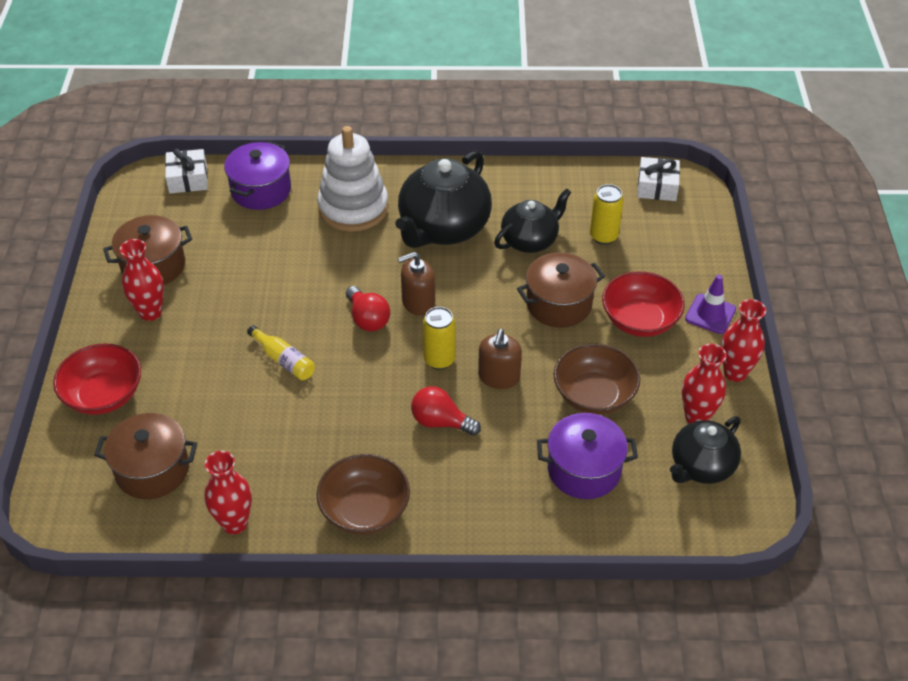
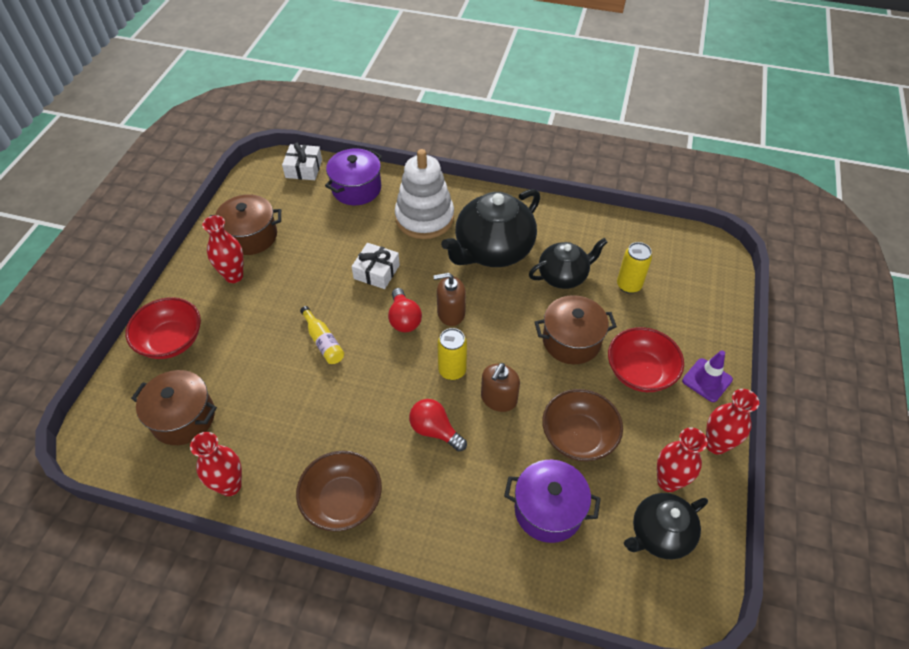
camera: 15 degrees right, 5 degrees up
white gift [637,157,680,201] -> white gift moved to [351,243,400,289]

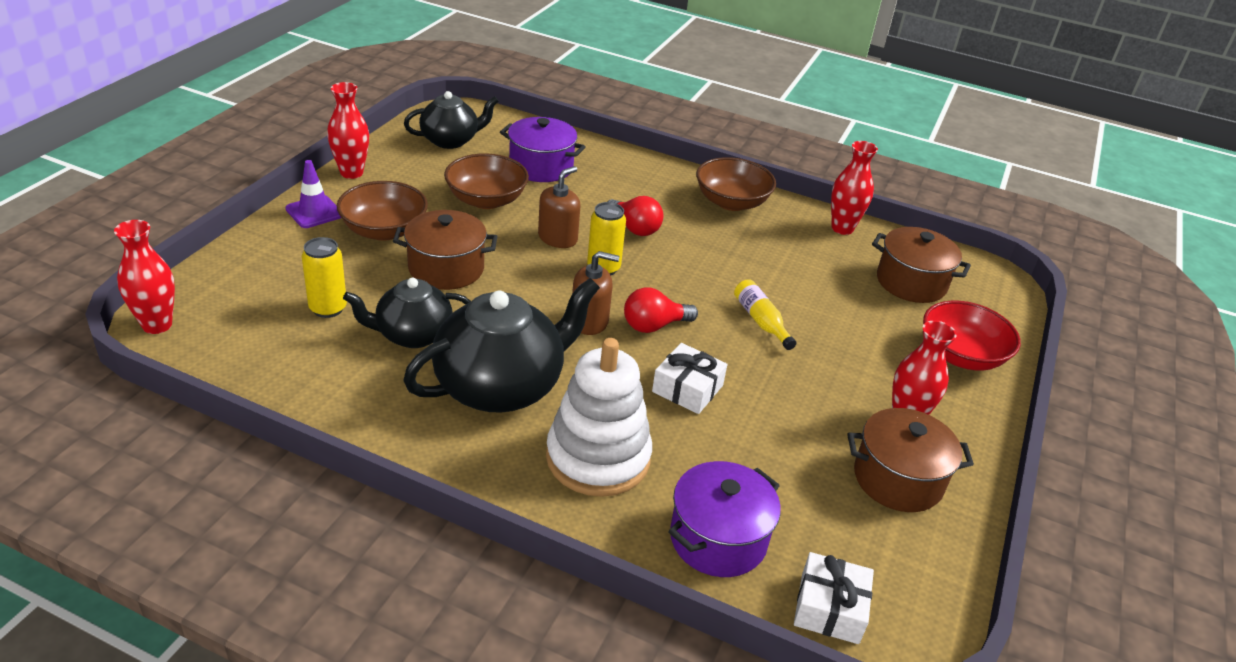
camera: 175 degrees left, 15 degrees down
red light bulb [388,288,422,332] -> red light bulb turned 105 degrees counterclockwise [624,287,698,333]
red bowl [608,327,684,392] -> brown bowl [337,181,428,241]
red vase [657,428,707,492] -> red vase moved to [114,220,175,334]

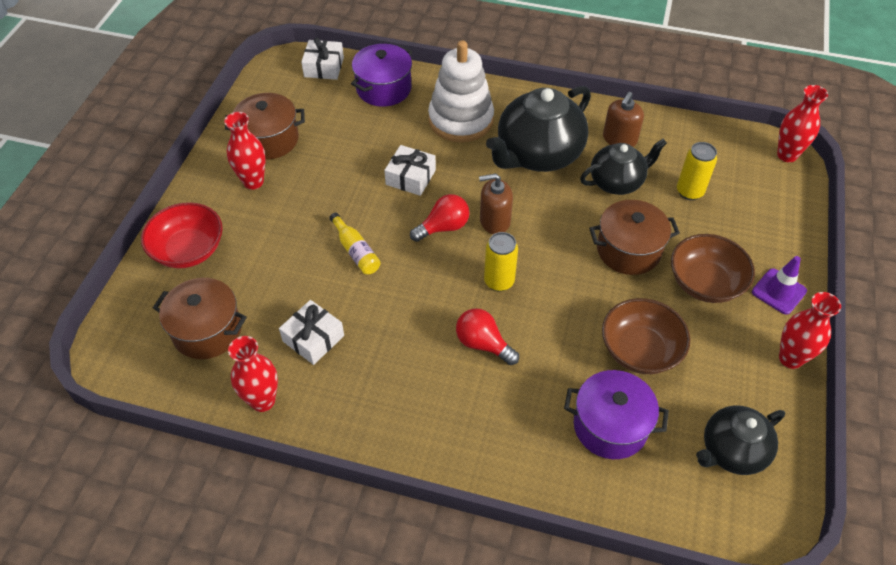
camera: 175 degrees right, 15 degrees up
brown soap dispenser [538,166,580,248] -> brown soap dispenser moved to [603,92,644,147]
brown bowl [696,157,776,211] -> none
none -> white gift [279,300,344,365]

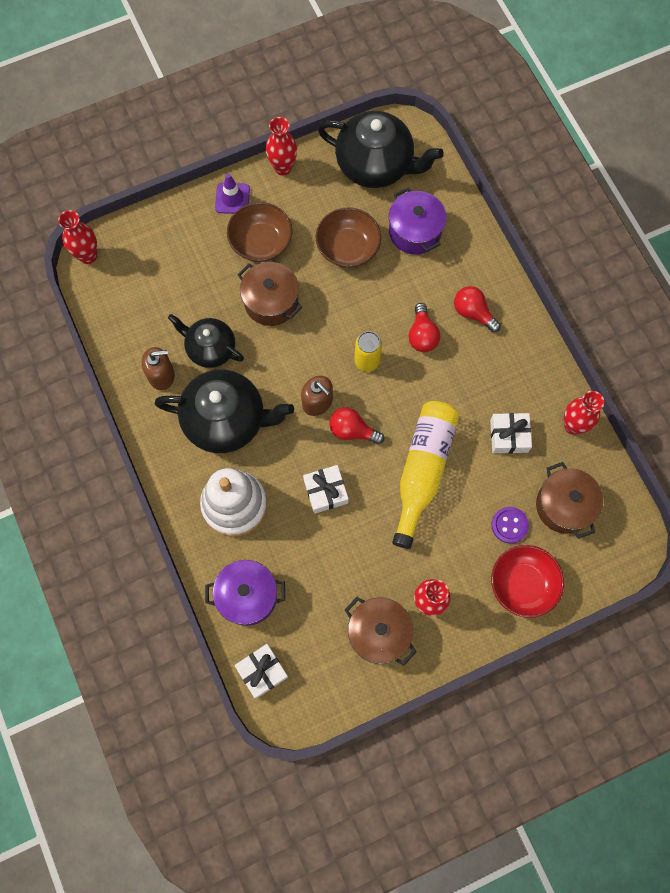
camera: 130 degrees left, 20 degrees up
yellow bottle [329,213,381,274] -> yellow bottle [392,401,459,549], size x2.09
yellow can [677,142,717,200] -> none
black teapot [696,405,785,475] -> black teapot [318,111,444,188], size x1.63
none -> red light bulb [454,286,501,333]
none -> purple button [491,507,529,544]

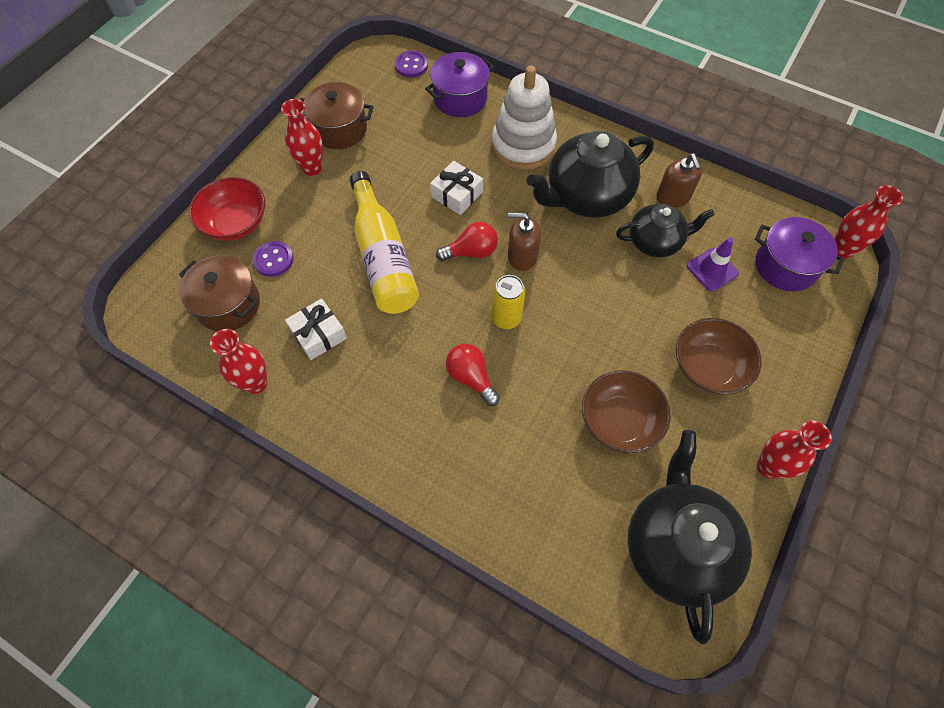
camera: 145 degrees right, 10 degrees down
brown soap dispenser [142,347,175,390] -> brown soap dispenser turned 60 degrees counterclockwise [656,153,702,208]
purple traffic cone [215,174,250,214] -> purple traffic cone moved to [687,237,739,292]
white gift [234,644,288,699] -> purple button [395,51,428,78]
brown pot [237,262,302,326] -> none
black teapot [318,111,444,188] -> black teapot turned 105 degrees clockwise [628,430,752,644]
purple pot [389,187,446,255] -> purple pot moved to [755,217,844,291]
red light bulb [454,286,501,333] -> none

